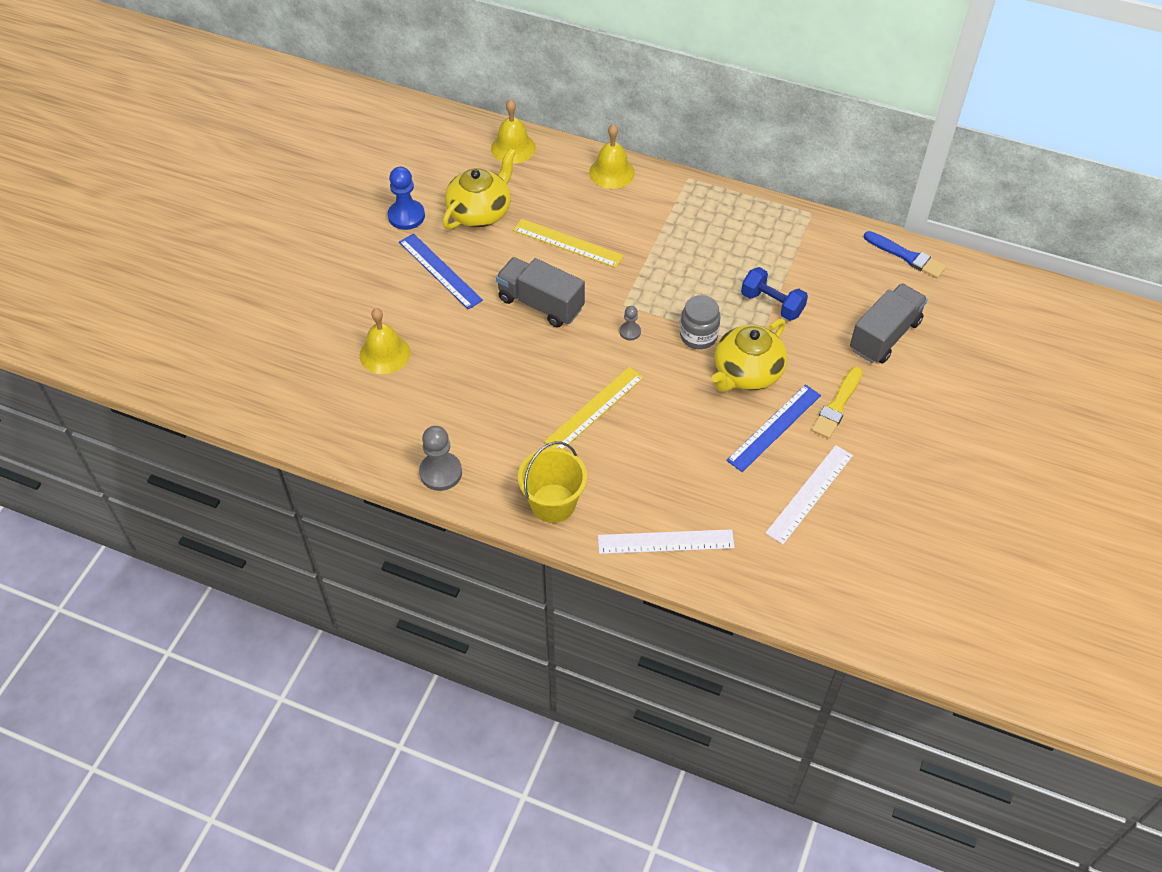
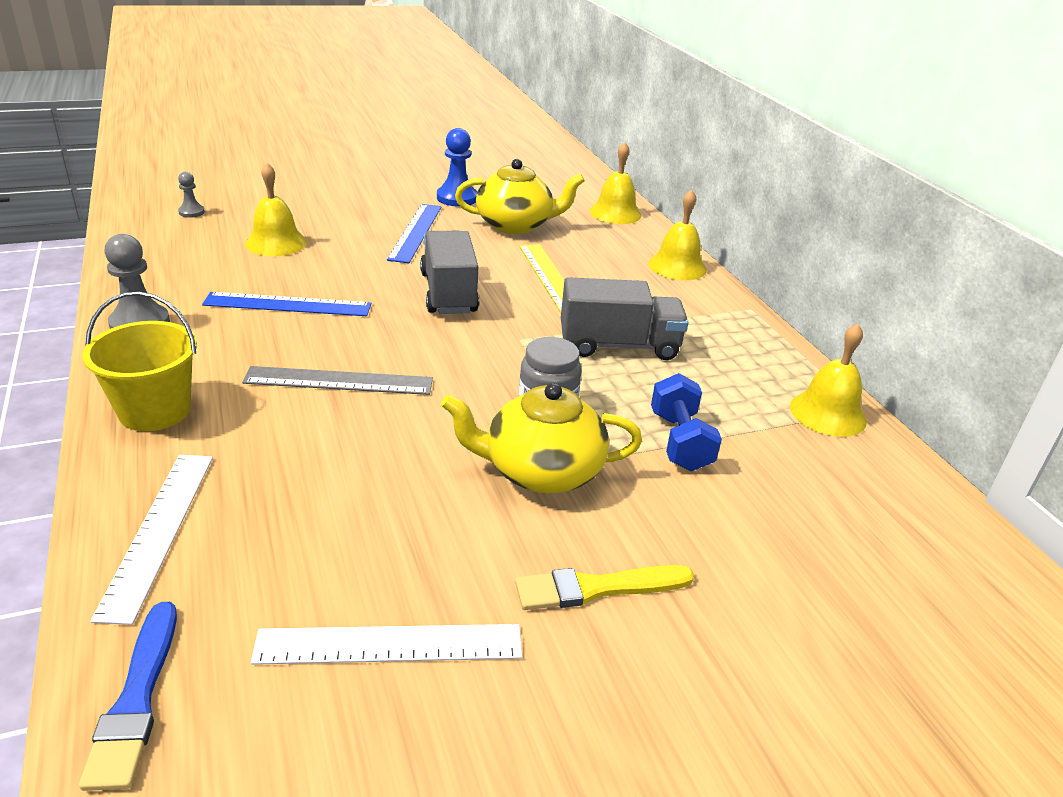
camera: 45 degrees right, 20 degrees down
yellow ruler [544,367,644,449] -> grey ruler [242,366,433,395]
white ruler [598,529,735,554] -> white ruler turned 45 degrees clockwise [90,455,213,625]
grey pawn [619,306,641,340] -> grey pawn moved to [178,172,205,218]
blue ruler [726,384,821,472] -> blue ruler moved to [202,292,371,316]
grey truck [850,283,928,364] -> grey truck moved to [561,277,689,360]
blue brush [864,231,946,278] -> blue brush moved to [79,602,177,791]
none -> yellow bell [790,323,867,437]

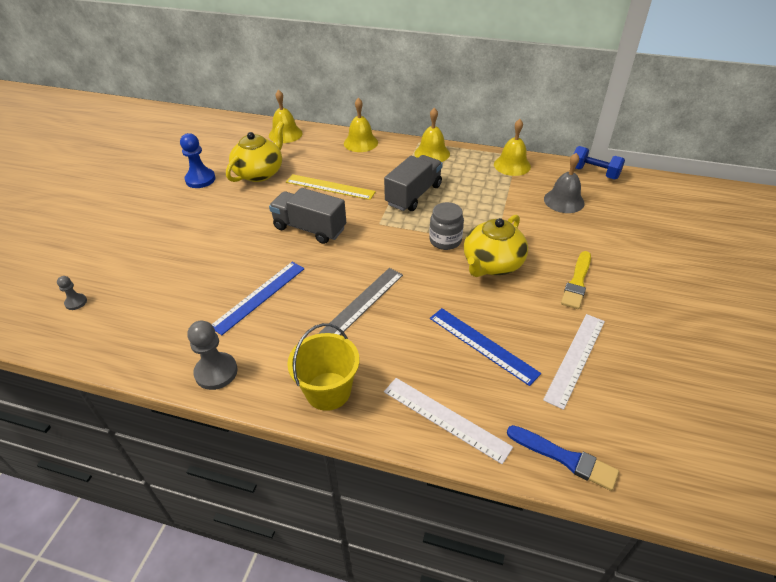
camera: 50 degrees left, 10 degrees up
yellow bell [245,163,307,256] -> yellow bell moved to [414,108,450,162]
blue ruler [387,204,442,263] -> blue ruler moved to [430,308,541,386]
blue dumbbell [651,373,722,471] -> blue dumbbell moved to [574,146,625,179]
none -> grey bell [544,153,585,213]

